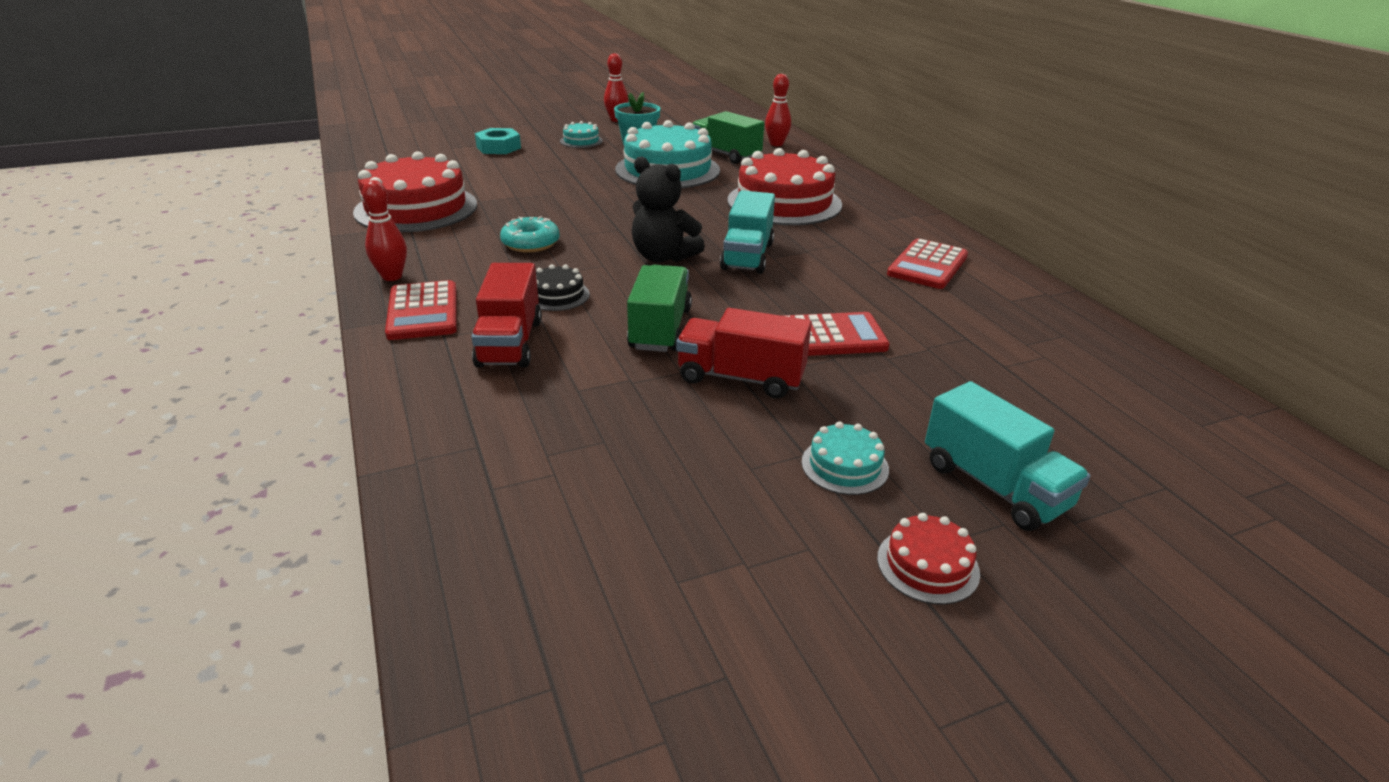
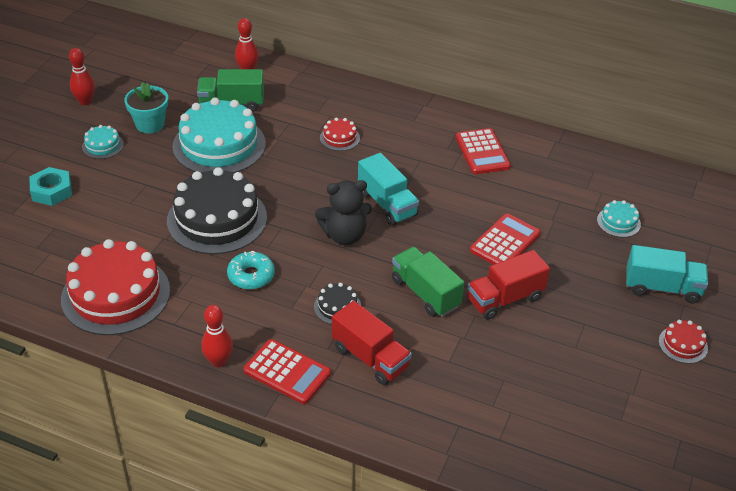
camera: 45 degrees left, 10 degrees up
red cake [728,148,842,225] -> red cake [320,118,360,151], size x0.44
turquoise cake [802,422,889,495] -> turquoise cake moved to [597,200,641,237]
none -> black cake [167,167,267,254]

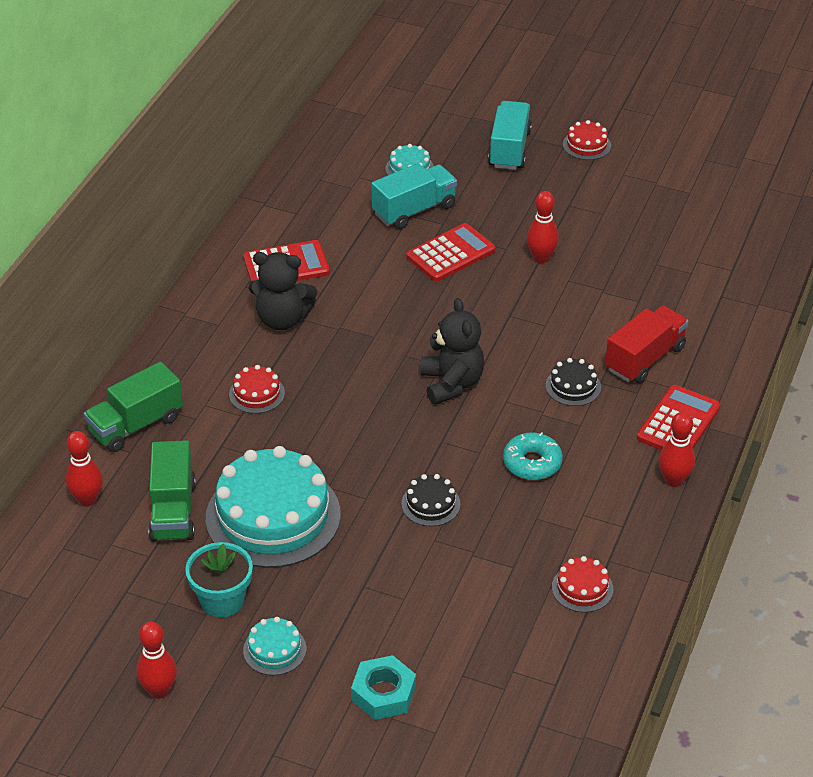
camera: 90 degrees left, 0 degrees up
red cake [61,239,170,335] -> red cake [552,556,613,612], size x0.44
black cake [167,167,267,254] -> black cake [401,474,460,526], size x0.44
turquoise truck [358,153,419,226] -> turquoise truck moved to [372,163,457,229]
green truck [392,247,465,317] -> green truck moved to [84,361,183,452]
red truck [467,250,550,320] -> red bowling pin [527,191,559,263]
red calculator [470,213,541,265] -> red calculator turned 105 degrees clockwise [407,223,495,282]
none -> black teddy bear [249,252,317,330]

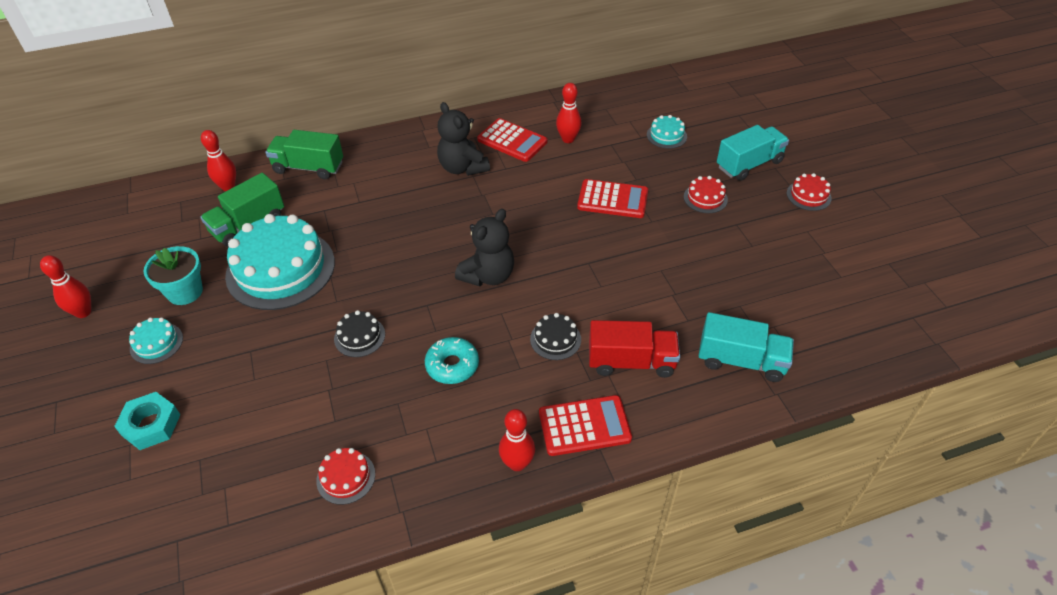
camera: 50 degrees right, 5 degrees up
red cake [229,365,285,414] -> red cake moved to [684,176,728,213]
turquoise truck [372,163,457,229] -> turquoise truck moved to [698,312,794,382]
red bowling pin [527,191,559,263] -> red bowling pin moved to [556,83,581,143]

